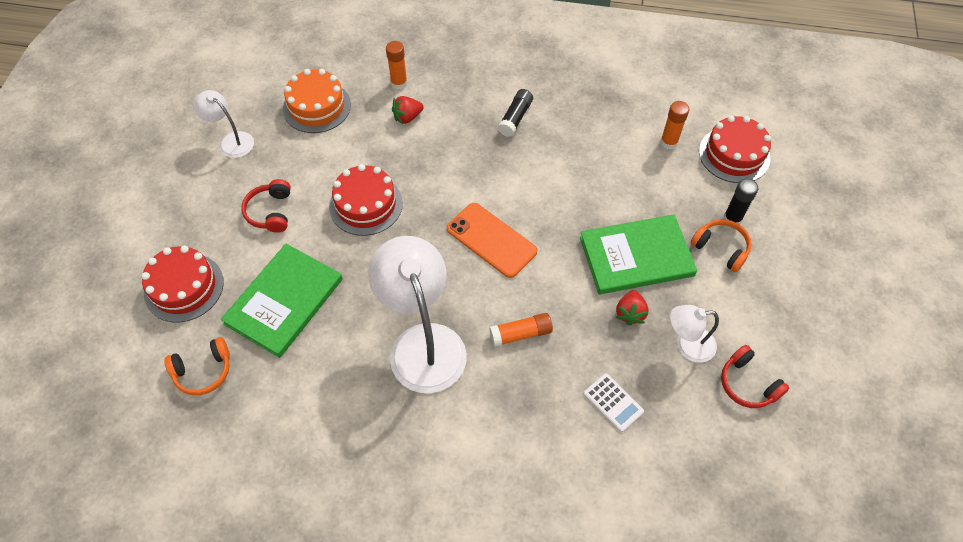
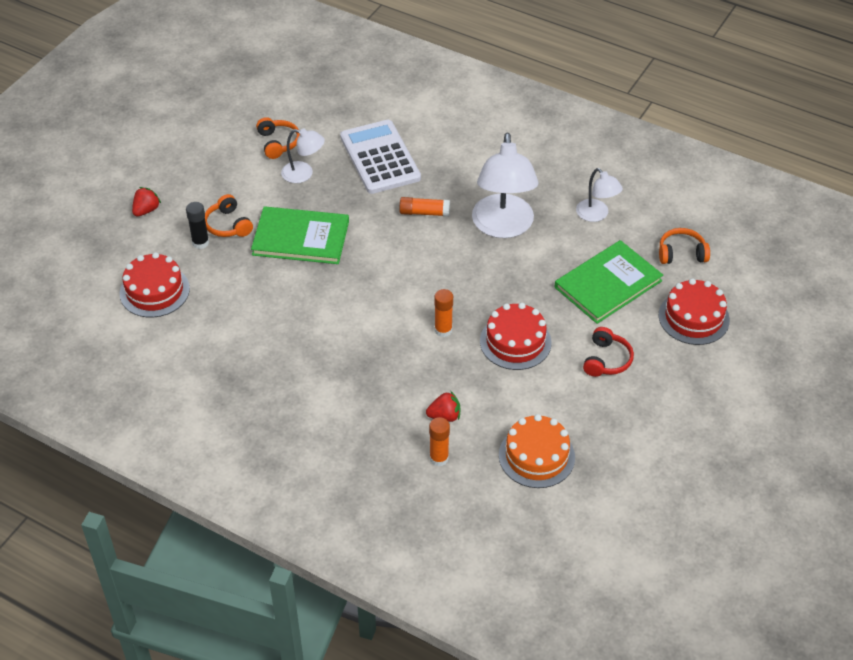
camera: 160 degrees left, 10 degrees down
white lamp [193,90,254,158] -> white lamp moved to [576,168,623,222]
orange phone [447,203,537,278] -> none
black glue stick [498,89,533,137] -> none
white calculator [583,373,644,432] -> white calculator [340,120,421,194], size x2.21
red strawberry [616,290,649,326] -> red strawberry moved to [132,187,161,217]
orange glue stick [660,101,689,150] -> orange glue stick moved to [434,289,453,337]
red headphones [721,345,789,408] -> orange headphones [256,117,300,159]

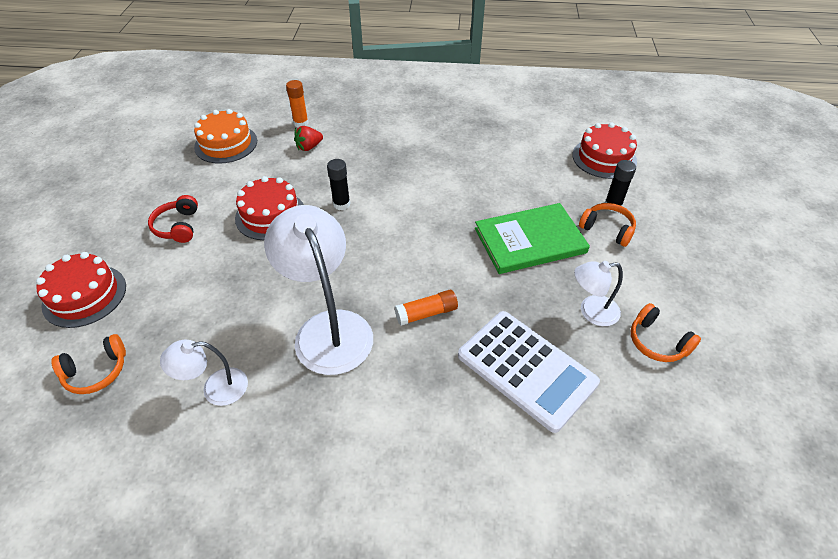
camera: 155 degrees right, 0 degrees up
red strawberry [132,187,161,217] -> none
orange glue stick [434,289,453,337] -> black glue stick [327,159,350,210]
green book [555,240,663,324] -> none
white lamp [576,168,623,222] -> white lamp turned 45 degrees counterclockwise [160,340,248,406]

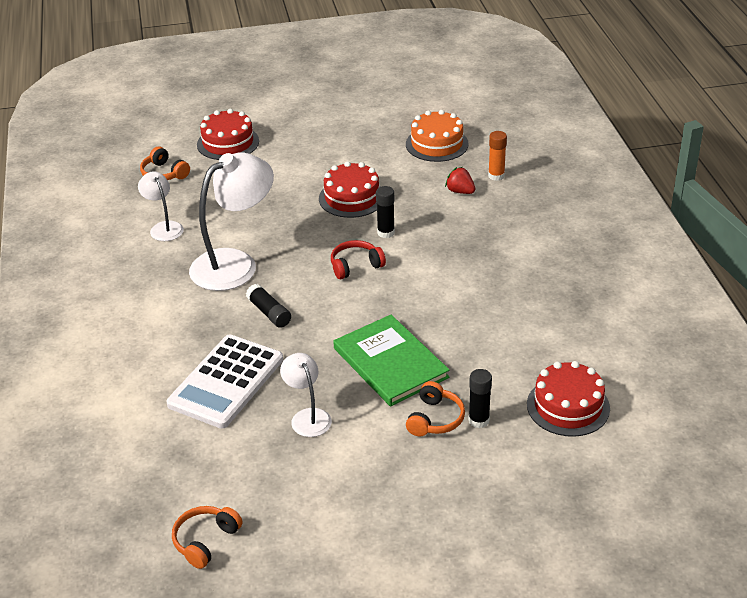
camera: 75 degrees right, 10 degrees down
red headphones [148,195,198,243] -> red headphones moved to [331,240,386,279]
orange glue stick [394,290,458,326] -> black glue stick [246,284,291,328]
orange headphones [631,303,701,362] -> orange headphones moved to [172,506,243,569]

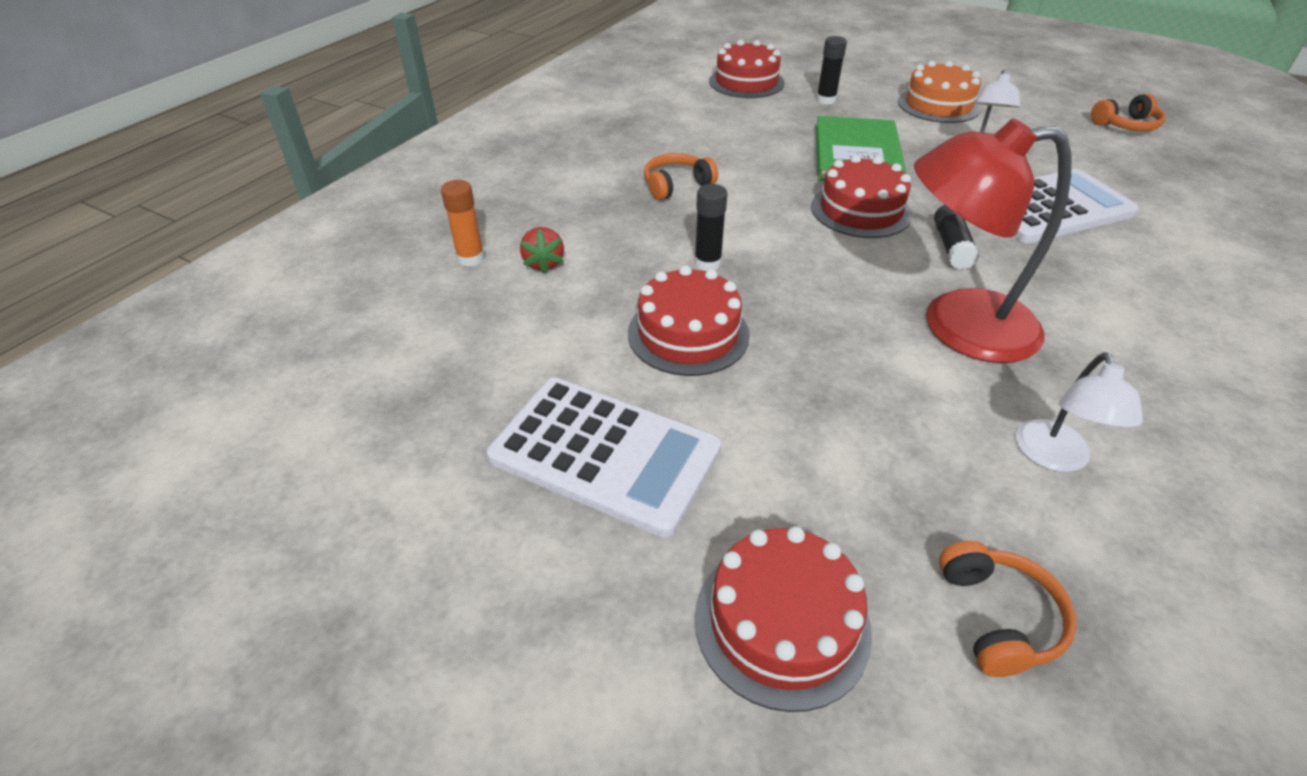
camera: 140 degrees left, 5 degrees up
white lamp [189,152,274,291] -> red lamp [914,118,1071,363]
red headphones [331,240,386,279] -> none
orange cake [406,110,469,162] -> orange cake moved to [898,61,981,123]
orange headphones [406,381,465,437] -> orange headphones moved to [644,153,718,200]
none -> white calculator [487,377,721,538]
none -> red cake [811,155,912,238]

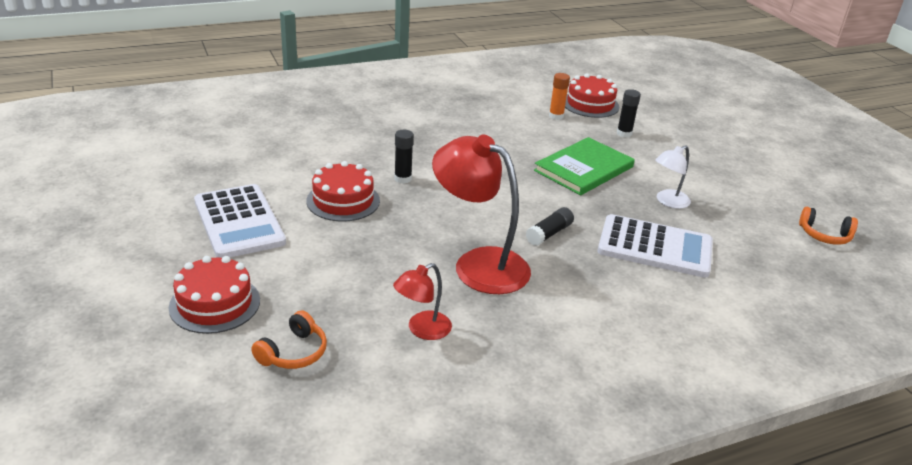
camera: 35 degrees right, 10 degrees down
orange glue stick [441,180,484,266] -> orange glue stick moved to [549,73,570,120]
red strawberry [520,227,564,274] -> none
orange headphones [644,153,718,200] -> none
red cake [811,155,912,238] -> none
orange cake [898,61,981,123] -> none
white lamp [1016,352,1143,472] -> red lamp [393,263,452,340]

